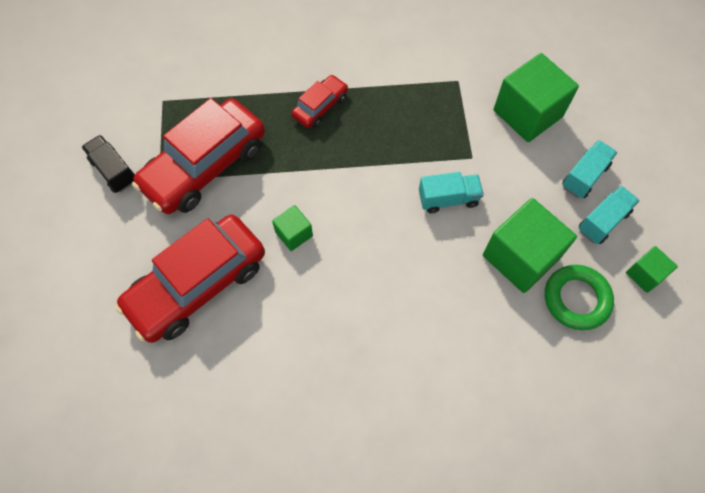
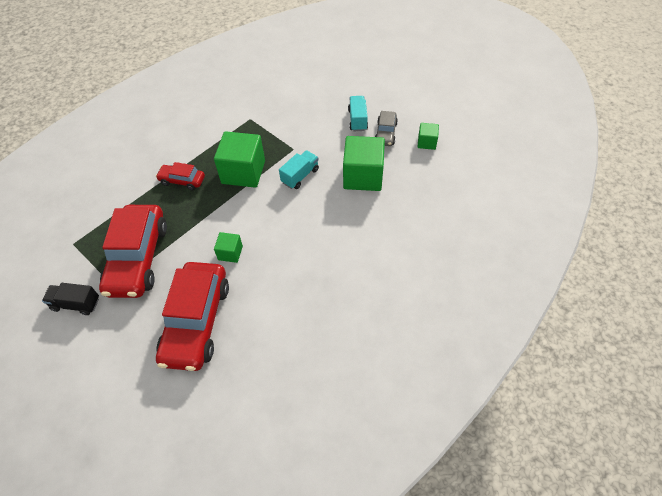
camera: 40 degrees left, 10 degrees down
red car [291,75,348,128] -> red car turned 75 degrees counterclockwise [156,162,205,190]
green cube [494,53,579,142] -> green cube moved to [214,131,265,188]
green ring [545,265,614,330] -> none
turquoise truck [579,186,640,244] -> grey car [375,111,398,146]

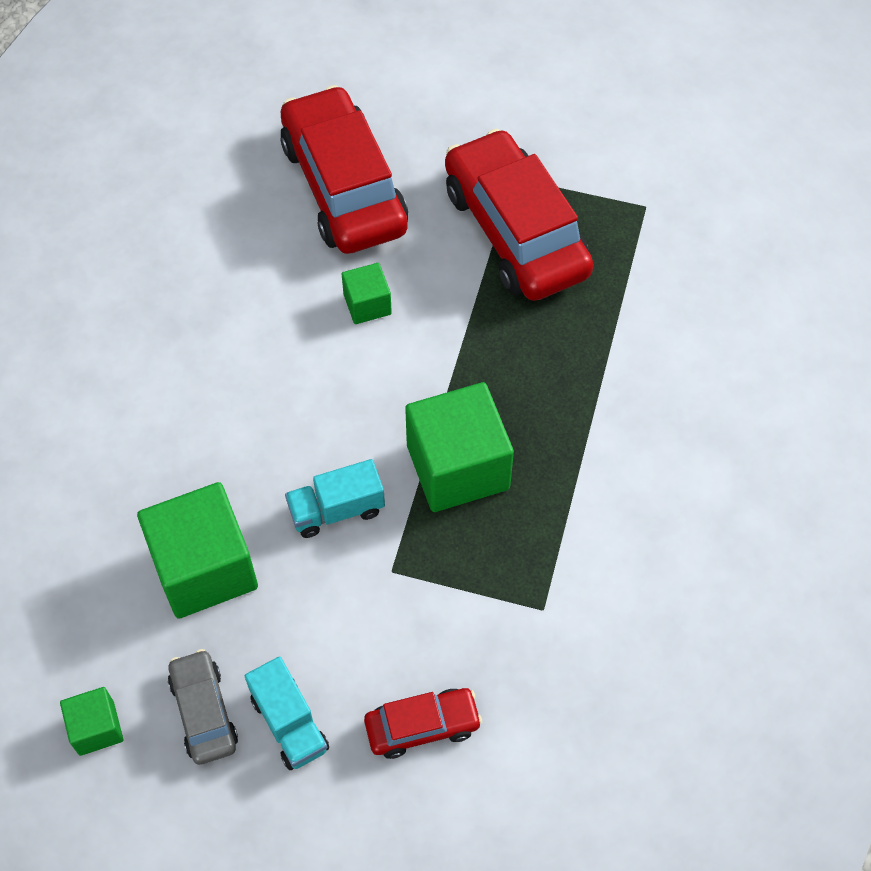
camera: 150 degrees right, 5 degrees up
black truck [42,283,99,315] -> none
red car [156,162,205,190] -> red car moved to [364,688,482,759]
turquoise truck [279,150,319,189] -> turquoise truck turned 60 degrees clockwise [285,459,385,538]

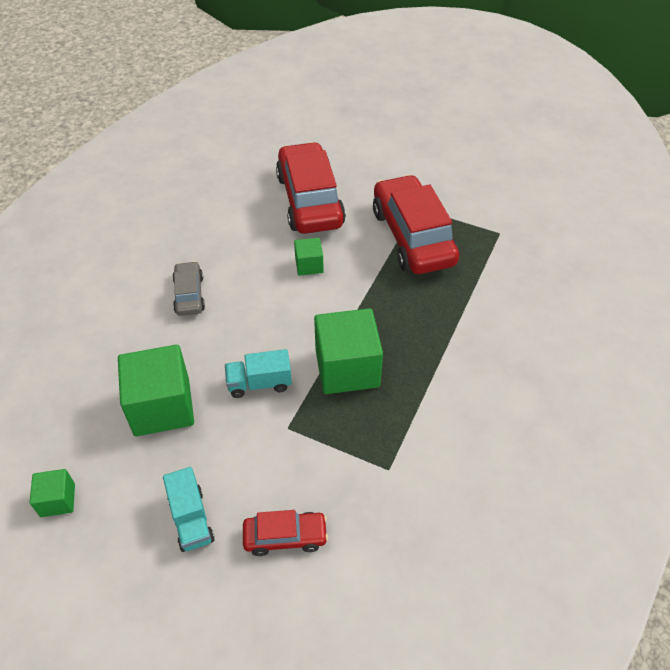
camera: 10 degrees right, 10 degrees down
grey car [168,649,238,765] -> grey car moved to [172,261,205,316]

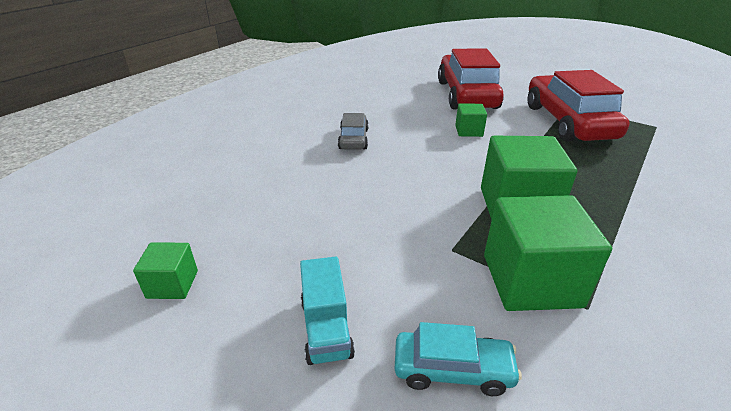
camera: 10 degrees right, 15 degrees down
green cube [118,345,194,436] -> green cube moved to [484,195,612,311]
turquoise truck [225,349,292,398] -> none
red car [243,510,328,556] -> turquoise car [395,322,522,396]

